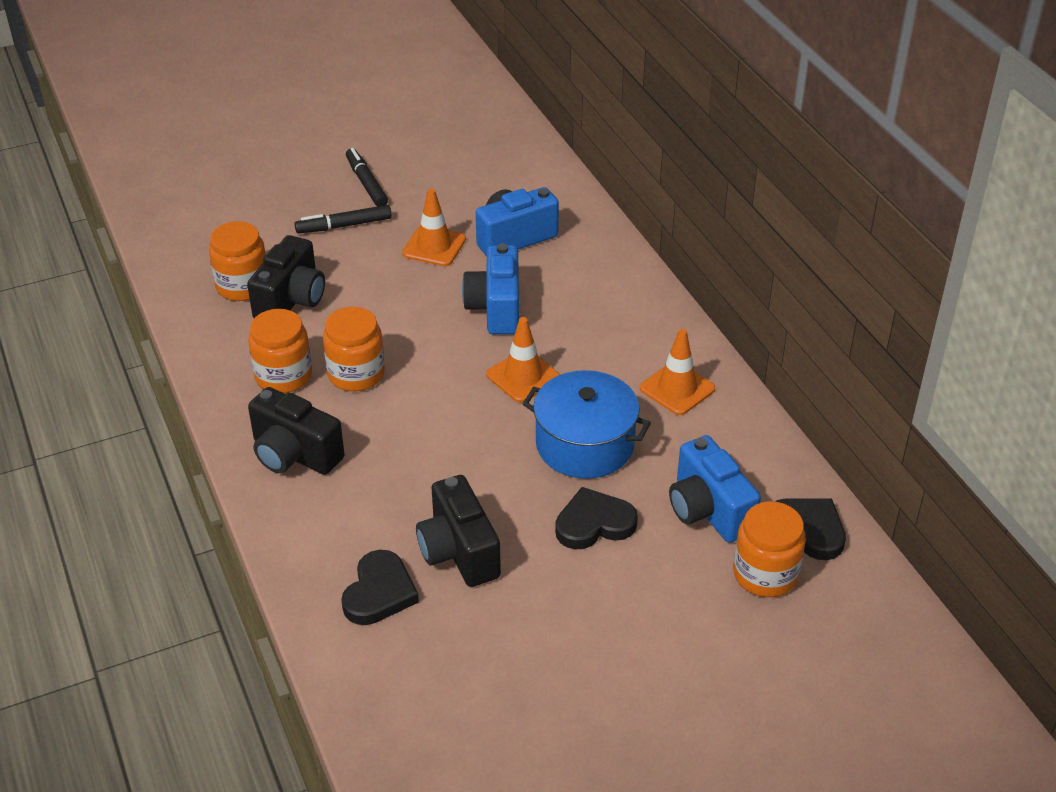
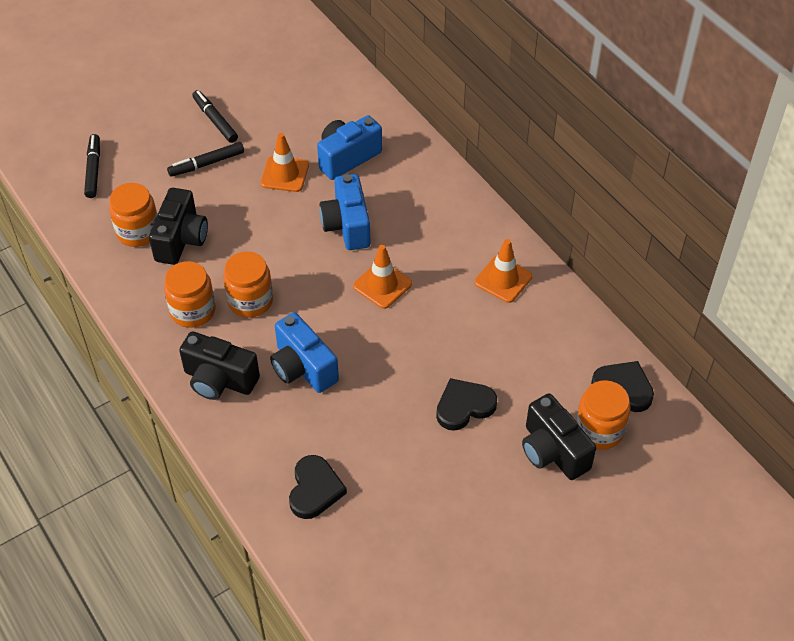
camera: 10 degrees left, 10 degrees up
black camera [416,475,501,587] -> black camera moved to [522,394,596,480]
blue pot [522,370,651,479] -> none
blue camera [669,435,761,543] -> blue camera moved to [270,312,339,393]
none -> black marker [84,134,100,198]

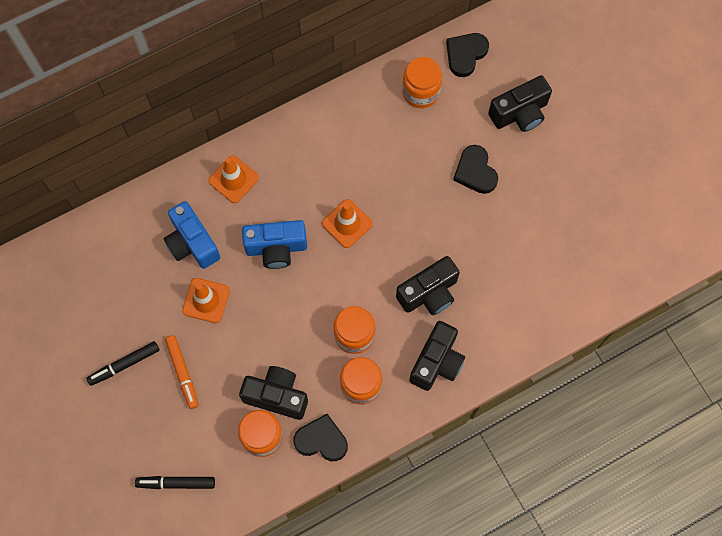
camera: 85 degrees left, 20 degrees up
black marker [167,142,244,177] -> orange marker [165,335,199,409]
blue camera [270,312,339,393] -> black camera [396,256,460,315]
black heart [289,455,347,519] -> black heart moved to [293,414,348,461]
orange traffic cone [475,239,532,303] -> orange traffic cone moved to [208,155,259,203]
orange jar [576,380,631,450] -> orange jar moved to [402,57,442,108]

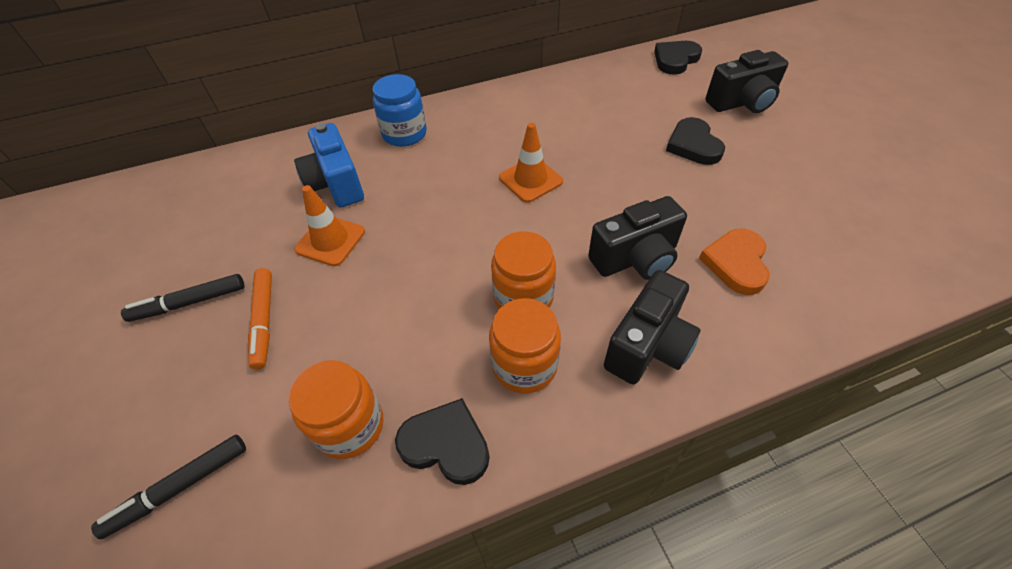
camera: 10 degrees right, 20 degrees down
black marker [135,476,215,489] -> black marker turned 45 degrees counterclockwise [91,435,246,539]
orange traffic cone [208,155,259,203] -> blue jar [372,74,427,147]
black camera [239,366,308,420] -> none
blue camera [242,220,307,269] -> none
orange jar [402,57,442,108] -> none
none -> orange heart [699,229,770,295]

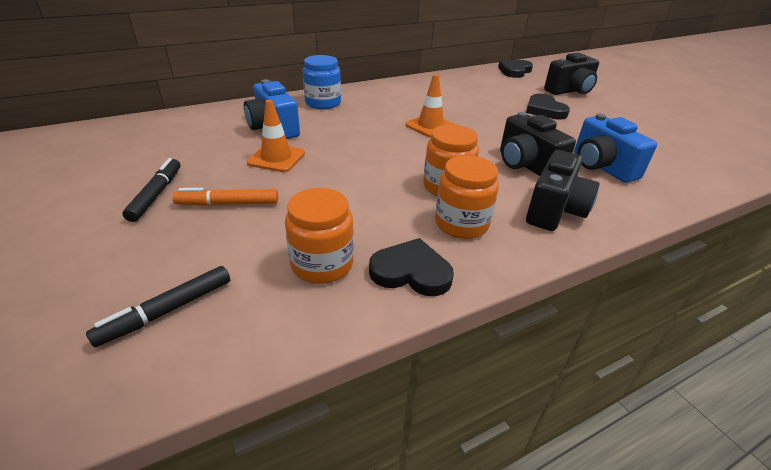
camera: 10 degrees left, 15 degrees down
black marker [121,274,244,322] -> black marker turned 120 degrees clockwise [122,158,180,222]
orange marker [248,268,272,369] -> orange marker turned 105 degrees clockwise [172,188,278,206]
black camera [588,196,687,280] -> black camera turned 90 degrees clockwise [500,112,576,176]
orange heart [699,229,770,295] -> blue camera [574,114,657,183]

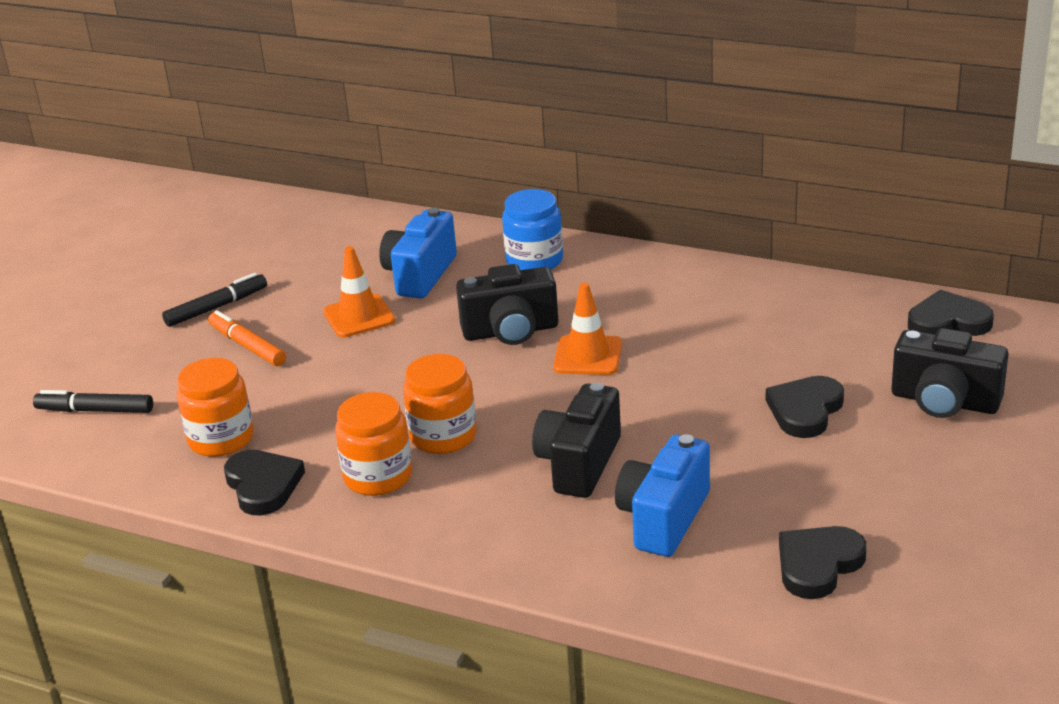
camera: 55 degrees right, 5 degrees down
black camera [526,150,600,231] -> black camera moved to [456,264,558,345]
none -> black heart [779,526,866,599]

